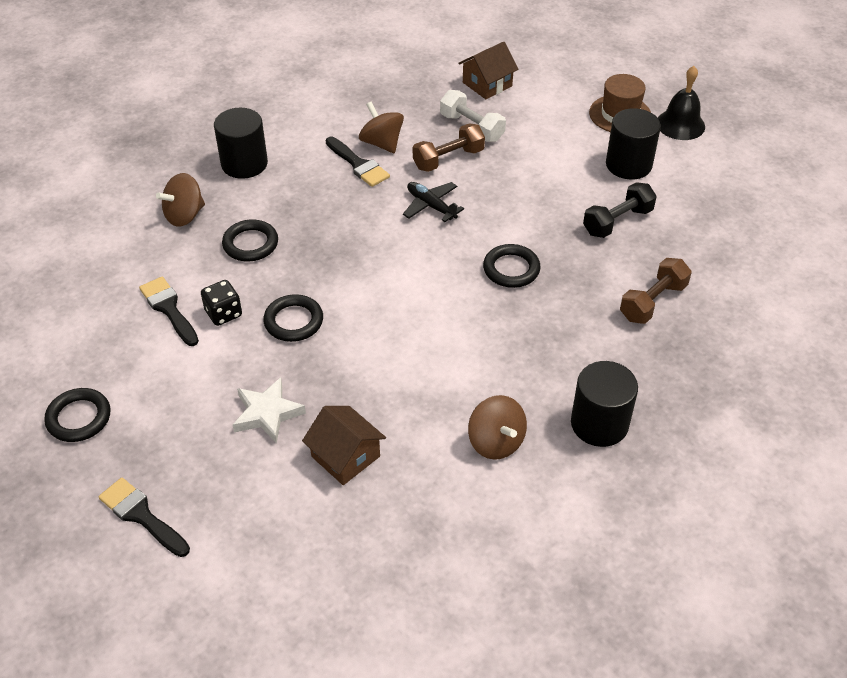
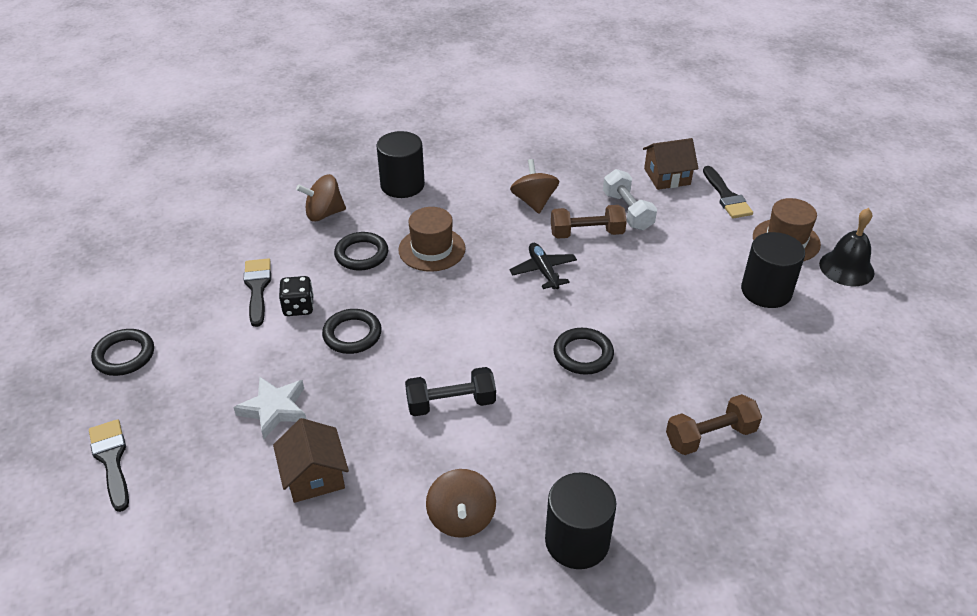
camera: 25 degrees right, 5 degrees down
black brush [326,137,390,187] -> black brush moved to [703,166,753,218]
black dumbbell [583,182,657,238] -> black dumbbell moved to [405,367,496,416]
none -> brown hat [398,207,466,272]

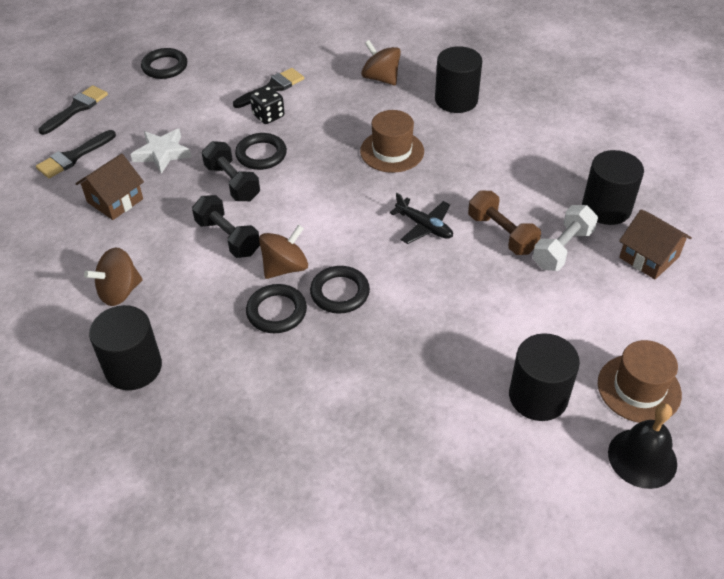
camera: 60 degrees right, 5 degrees up
black ring [334,232,388,271] -> black ring moved to [246,284,307,333]
black plane [509,243,577,289] -> black plane turned 90 degrees clockwise [390,193,453,244]
brown spinning top [510,159,559,213] -> brown spinning top moved to [259,225,308,279]
brown dumbbell [666,394,762,455] -> none
black brush [703,166,753,218] -> black brush moved to [36,130,116,178]
none -> black dumbbell [202,141,260,201]
none -> black cylinder [582,150,644,225]

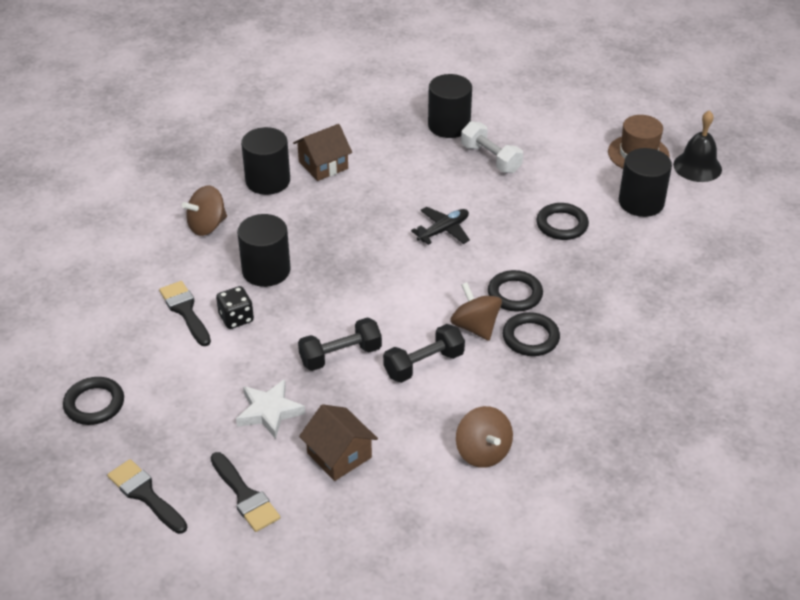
camera: 80 degrees left, 5 degrees down
black cylinder [89,305,162,390] -> black cylinder moved to [237,214,291,287]
black ring [235,133,287,170] -> black ring moved to [536,203,589,240]
brown hat [360,110,424,173] -> none
brown dumbbell [468,191,541,255] -> none
brown house [619,209,692,279] -> brown house moved to [293,124,352,181]

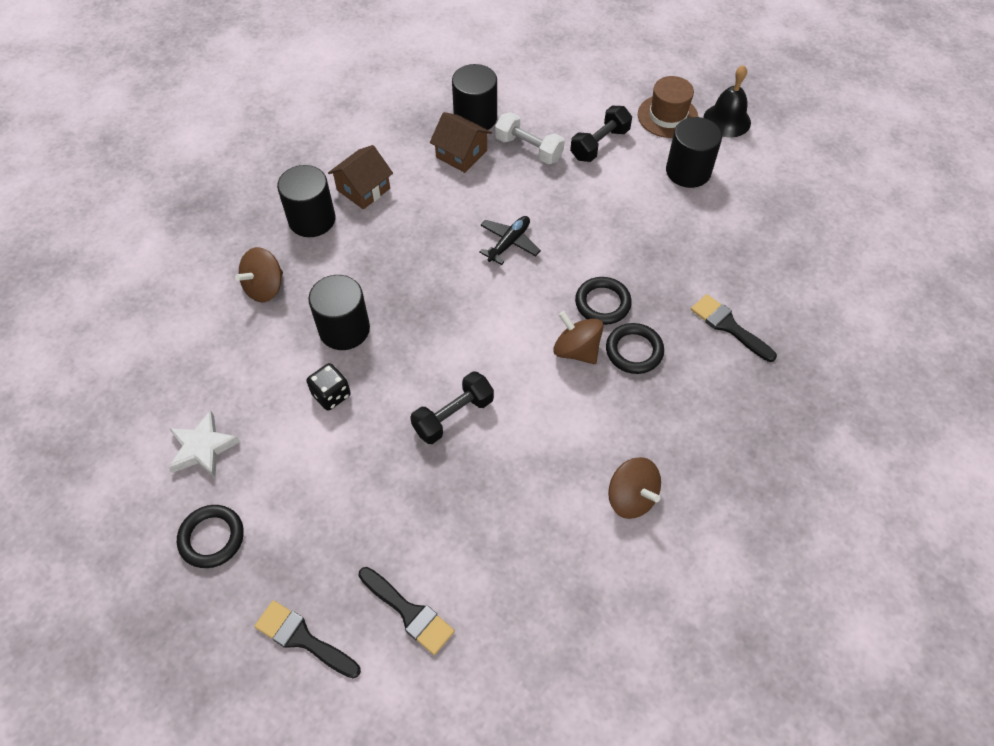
camera: 15 degrees left, 15 degrees up
black brush [159,281,211,346] -> black brush moved to [691,294,777,362]
white star [236,379,306,439] -> white star moved to [168,410,240,477]
brown house [299,404,378,481] -> brown house moved to [430,112,492,173]
black dumbbell [383,324,465,383] -> black dumbbell moved to [570,106,632,162]
black ring [536,203,589,240] -> none

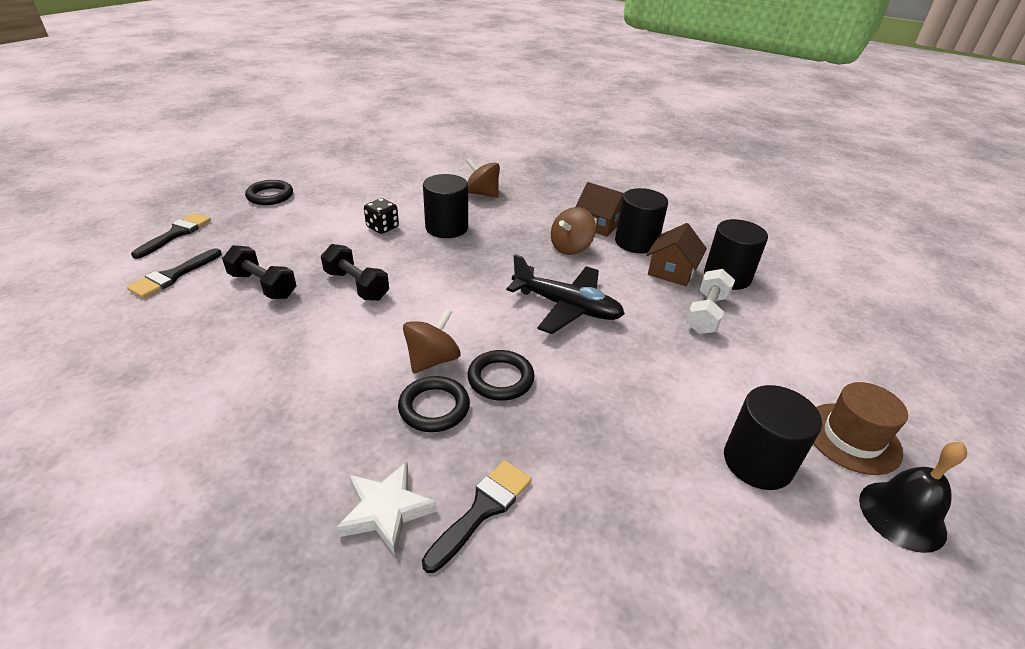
camera: 80 degrees right, 20 degrees down
white star [168,410,240,477] -> white star moved to [336,462,437,555]
black cylinder [277,165,335,237] -> black cylinder moved to [615,188,668,254]
black plane [479,216,541,265] -> black plane [506,254,625,334], size x1.65
black dumbbell [570,106,632,162] -> black dumbbell moved to [222,245,296,299]
brown spinning top [608,457,661,519] -> brown spinning top moved to [551,207,596,255]

